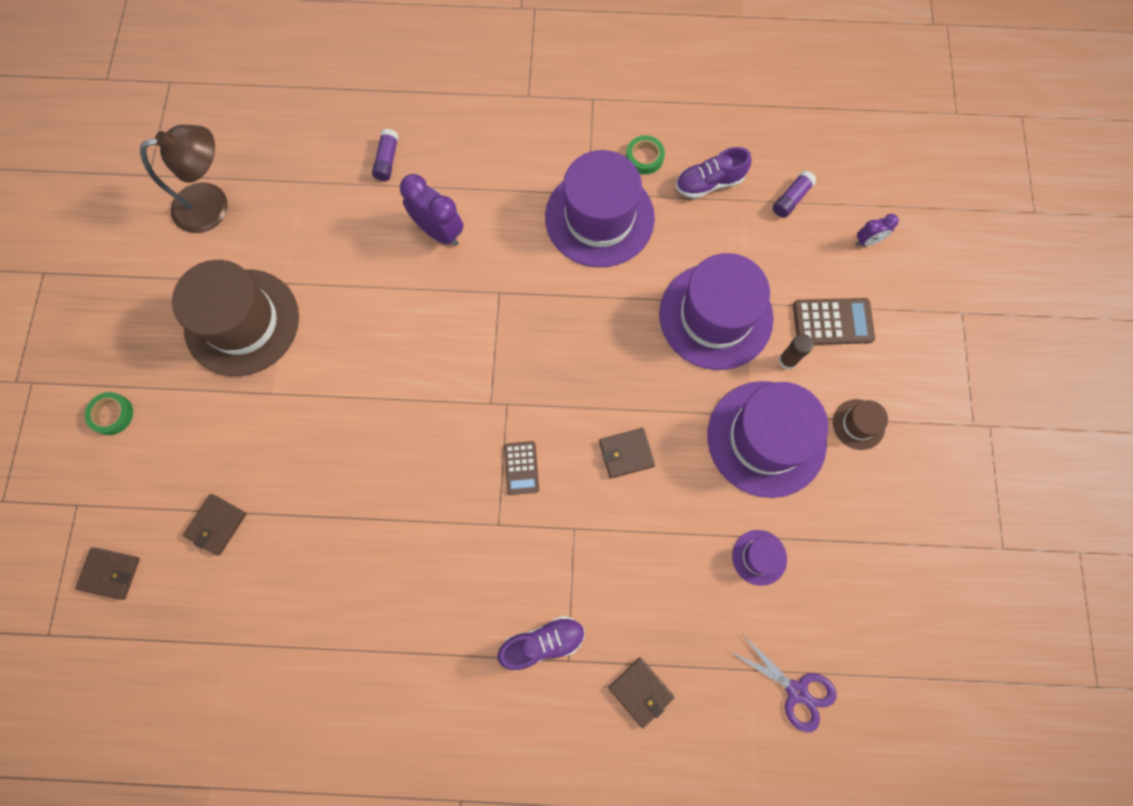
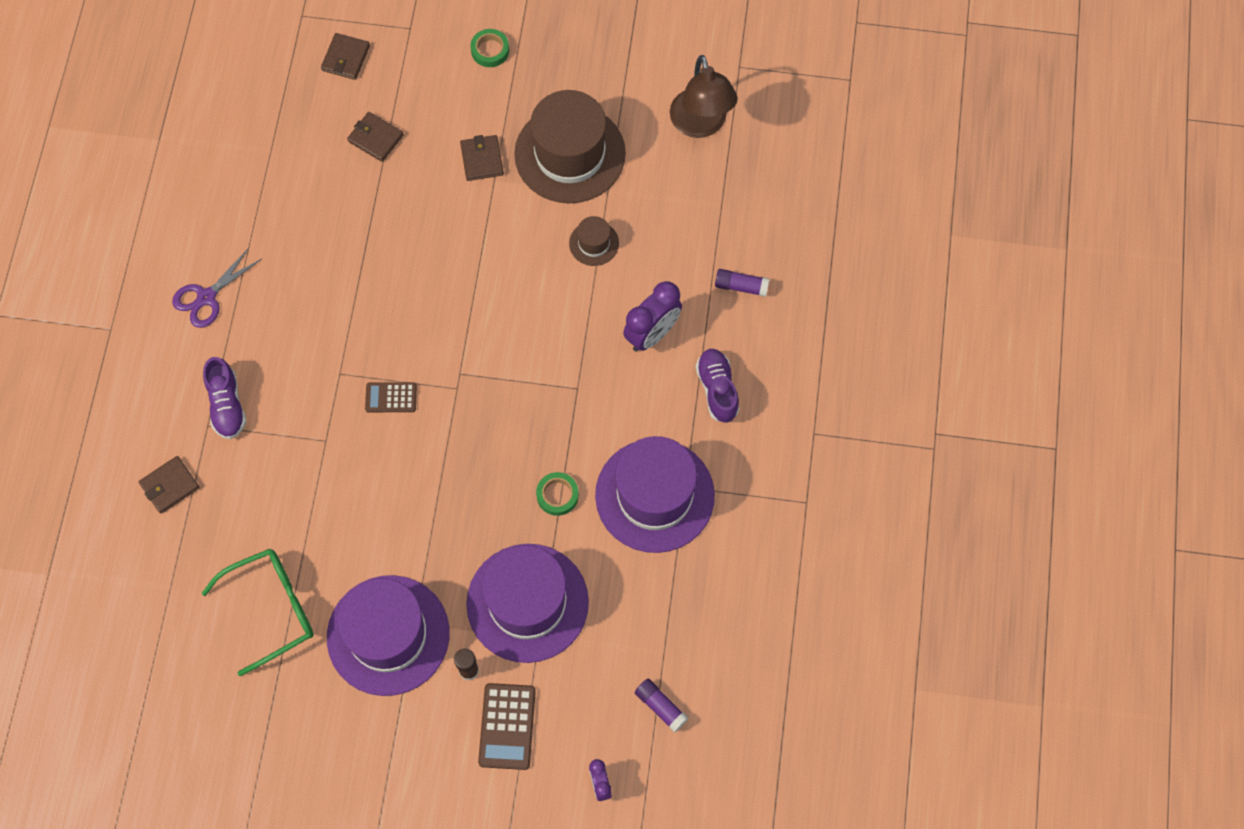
camera: 95 degrees right, 5 degrees down
brown wallet [599,428,655,479] -> brown wallet moved to [460,135,504,181]
green tape [626,135,665,174] -> green tape moved to [536,472,579,516]
purple shoe [676,147,752,199] -> purple shoe moved to [696,349,739,423]
purple scissors [729,636,837,732] -> purple scissors moved to [172,248,262,328]
purple hat [732,530,787,586] -> green glasses [202,549,314,676]
brown hat [833,399,888,450] -> brown hat moved to [569,216,619,266]

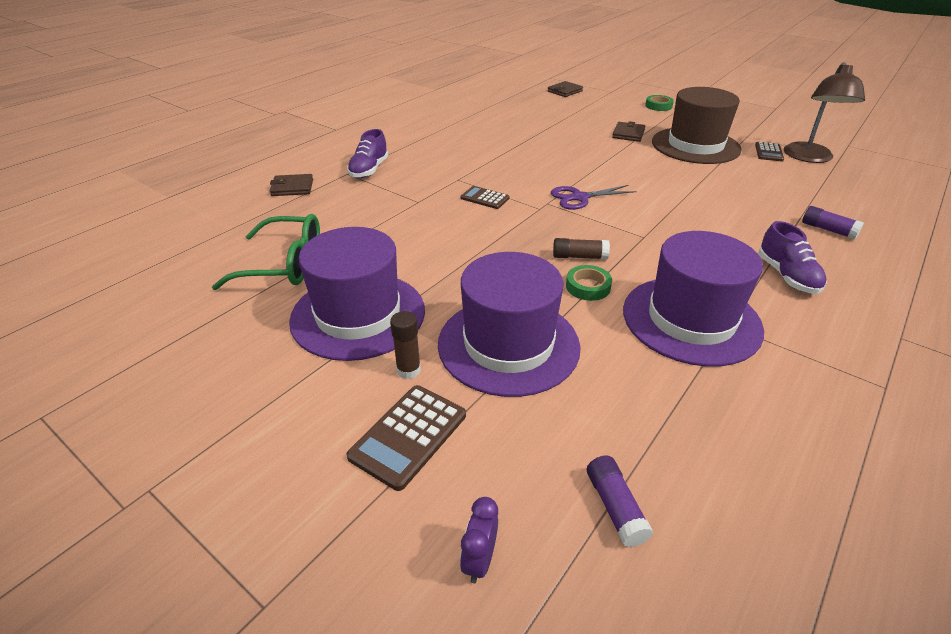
camera: 30 degrees right, 30 degrees down
purple scissors [172,248,262,328] -> purple scissors moved to [551,185,637,210]
brown wallet [347,112,404,162] -> none
brown hat [569,216,619,266] -> none
purple clock [623,281,682,352] -> none
purple shoe [696,349,739,423] -> purple shoe turned 150 degrees clockwise [759,221,827,294]
none -> brown glue stick [553,238,610,260]
none -> brown calculator [755,142,784,161]

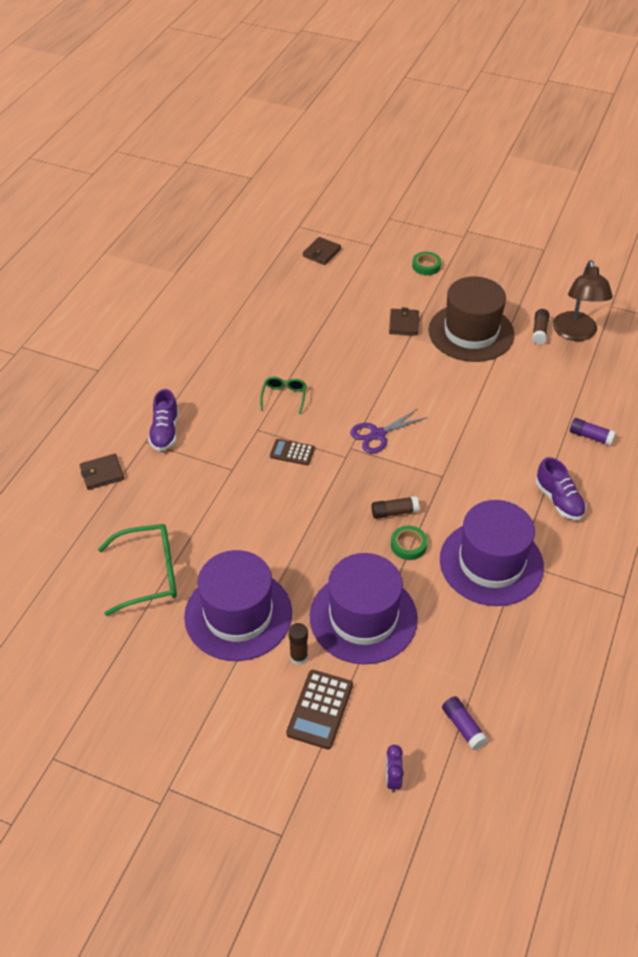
camera: 15 degrees left, 10 degrees up
brown calculator [755,142,784,161] -> brown glue stick [532,309,549,344]
none -> green glasses [260,377,306,415]

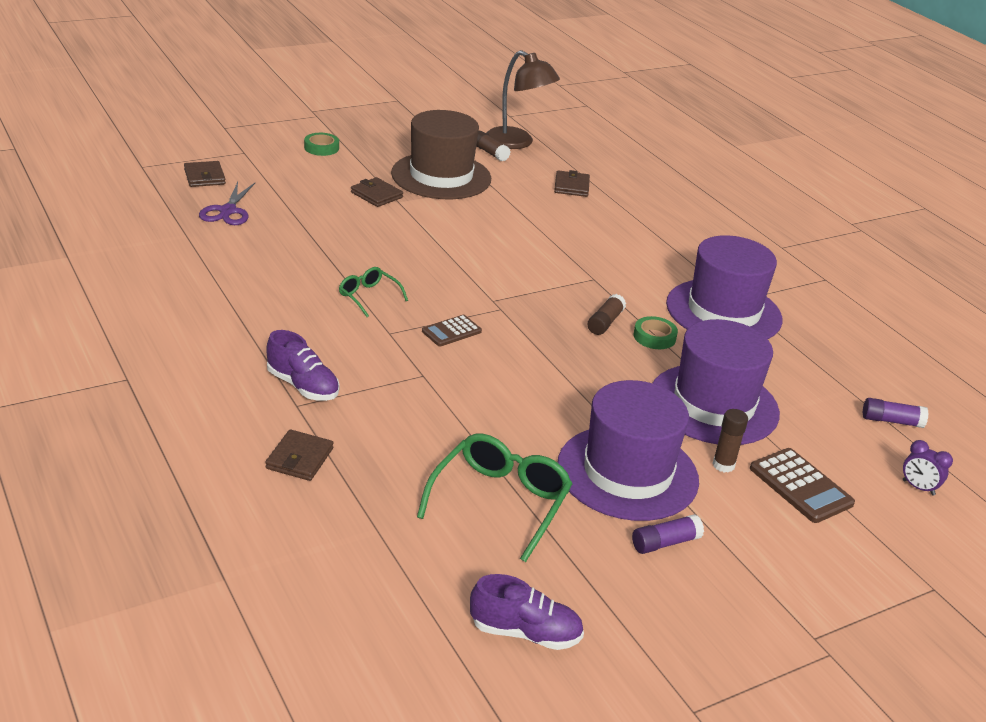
camera: 55 degrees left, 15 degrees down
purple scissors [350,409,427,454] -> purple scissors moved to [199,182,255,225]
purple shoe [536,457,586,520] -> purple shoe moved to [470,574,584,650]
purple glue stick [570,418,616,446] -> purple glue stick moved to [632,514,704,554]
none -> brown wallet [554,170,590,197]

